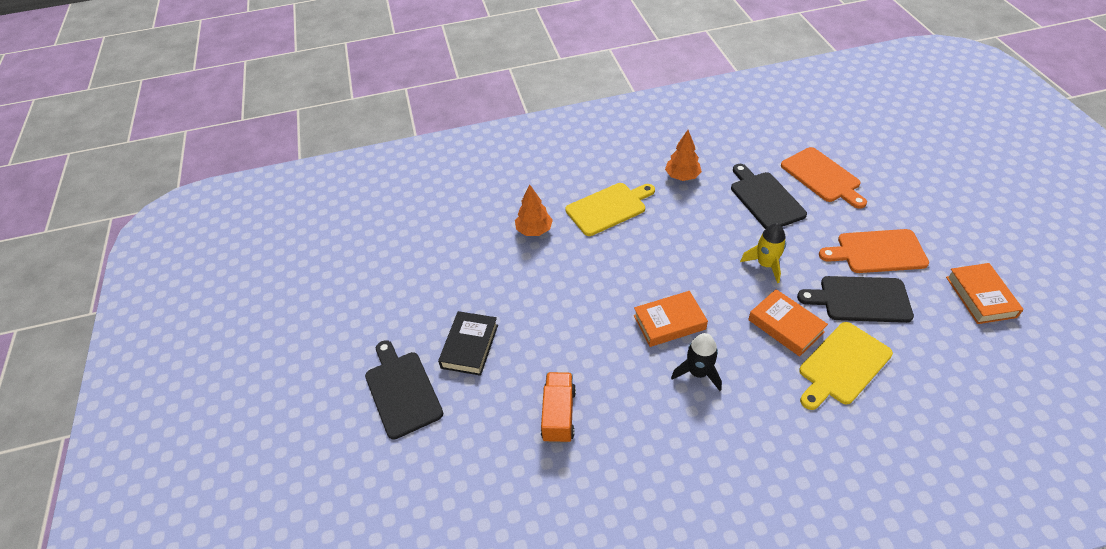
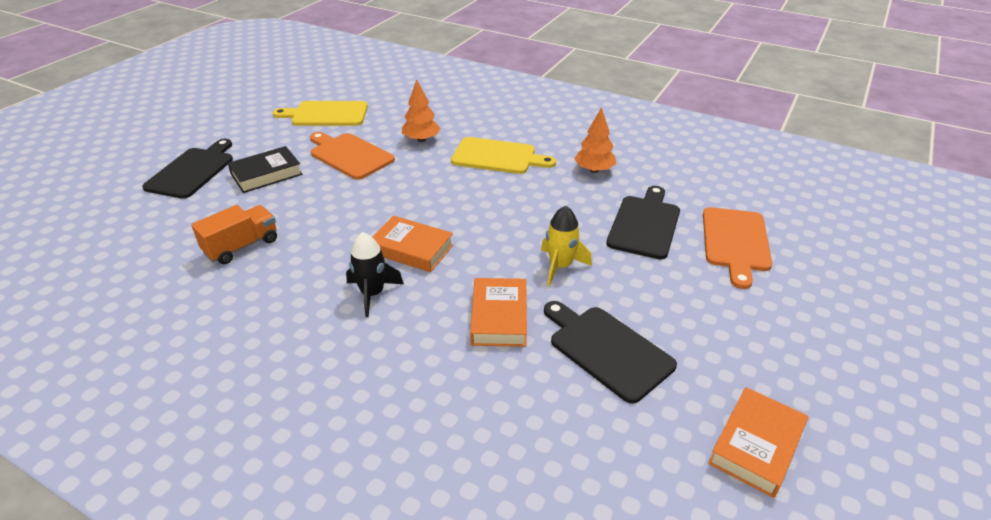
camera: 40 degrees right, 10 degrees down
yellow cutting board [799,322,893,410] -> yellow cutting board moved to [273,101,368,126]
orange cutting board [819,229,929,273] -> orange cutting board moved to [310,132,395,180]

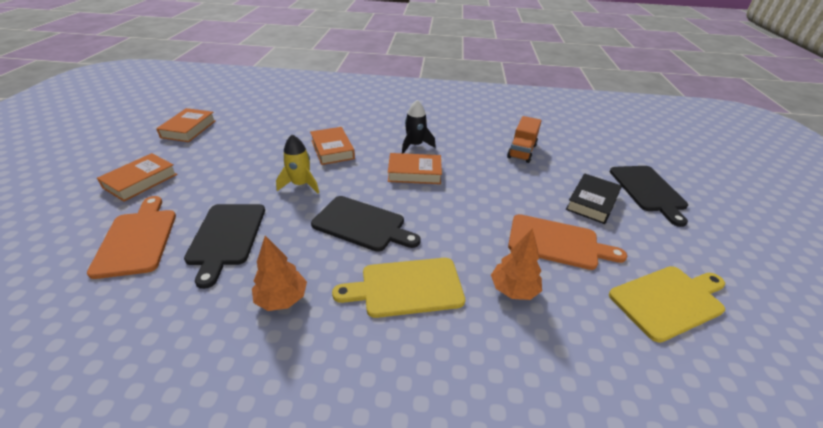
camera: 155 degrees right, 0 degrees up
black cutting board [544,301,677,404] -> black cutting board moved to [311,196,421,252]
none -> orange book [97,153,178,202]

